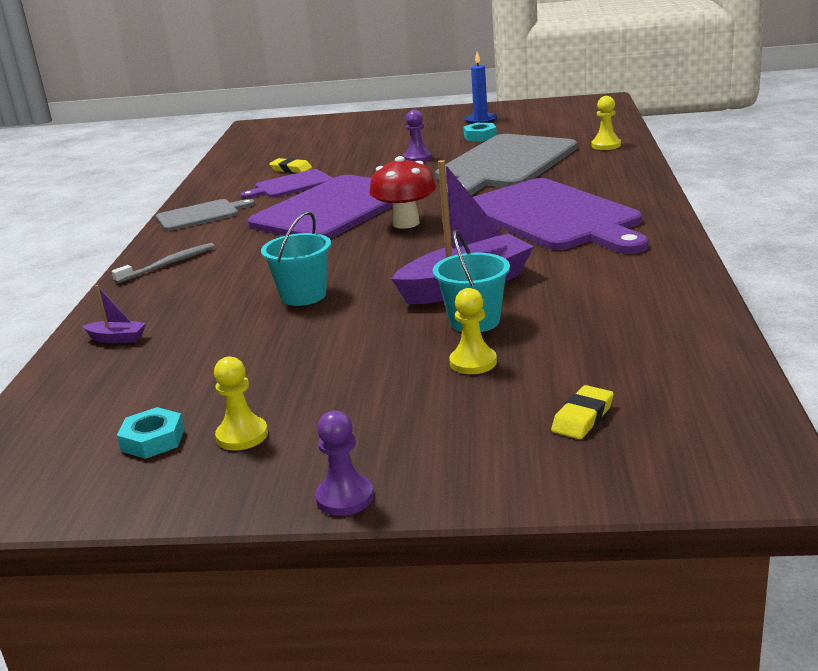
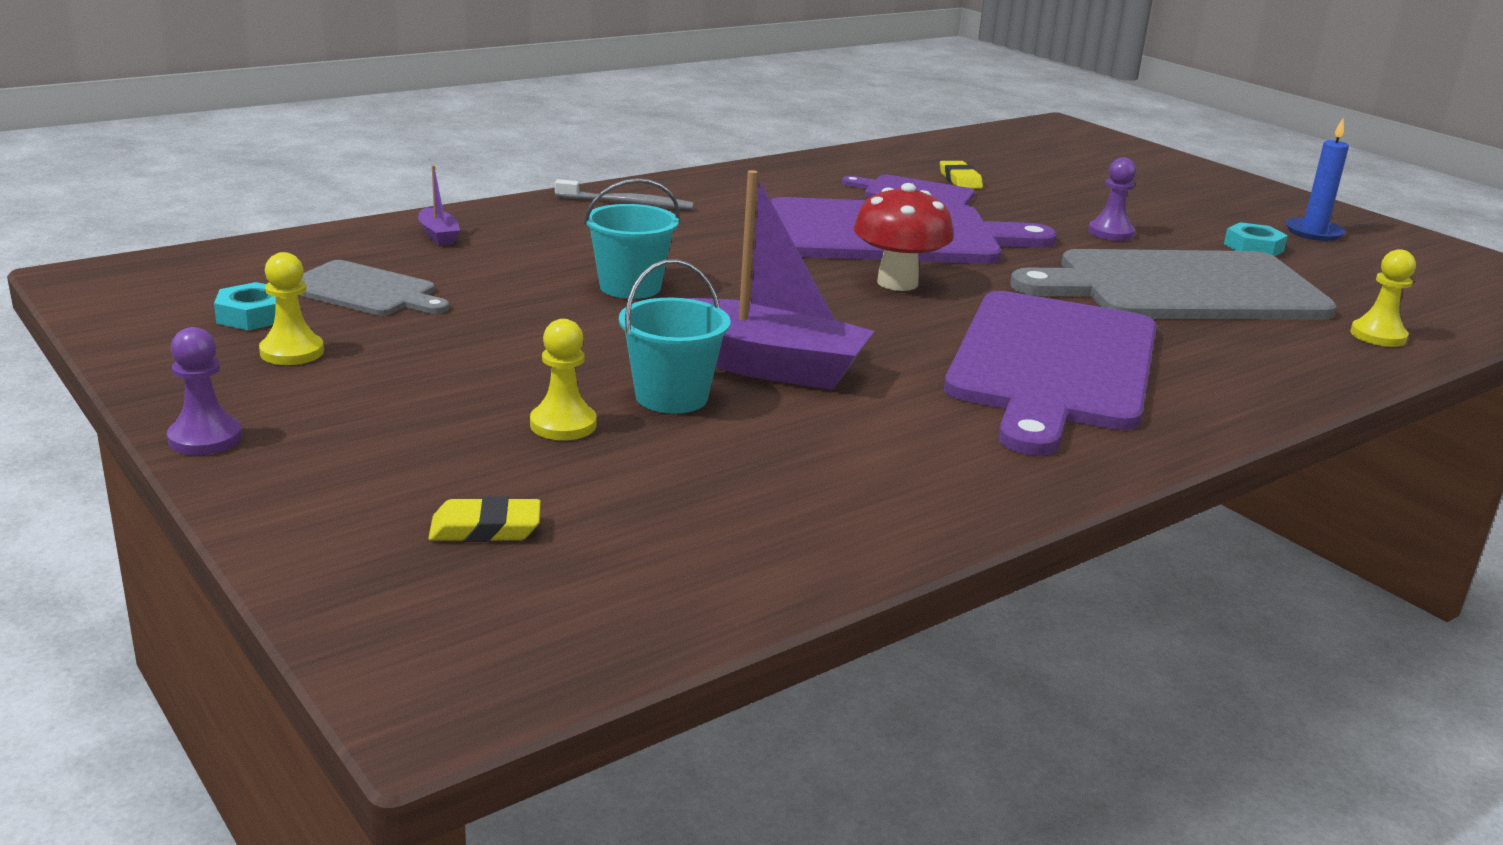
camera: 45 degrees right, 0 degrees up
grey cutting board [156,199,255,231] -> grey cutting board moved to [299,260,449,316]

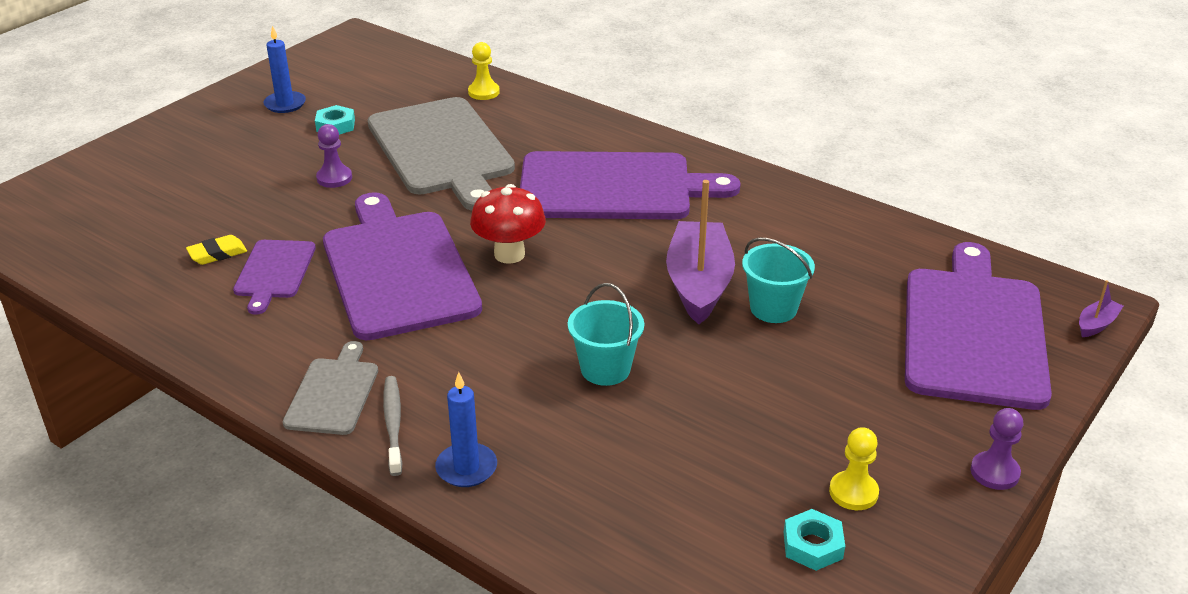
camera: 105 degrees left, 10 degrees up
grey cutting board [299,260,449,316] -> grey cutting board moved to [283,341,378,435]
purple boat [418,165,460,246] -> purple boat moved to [1079,280,1123,337]
yellow eraser [428,496,541,542] -> purple cutting board [905,242,1052,410]
yellow pawn [530,319,597,440] -> none
none -> blue candle [435,372,497,487]

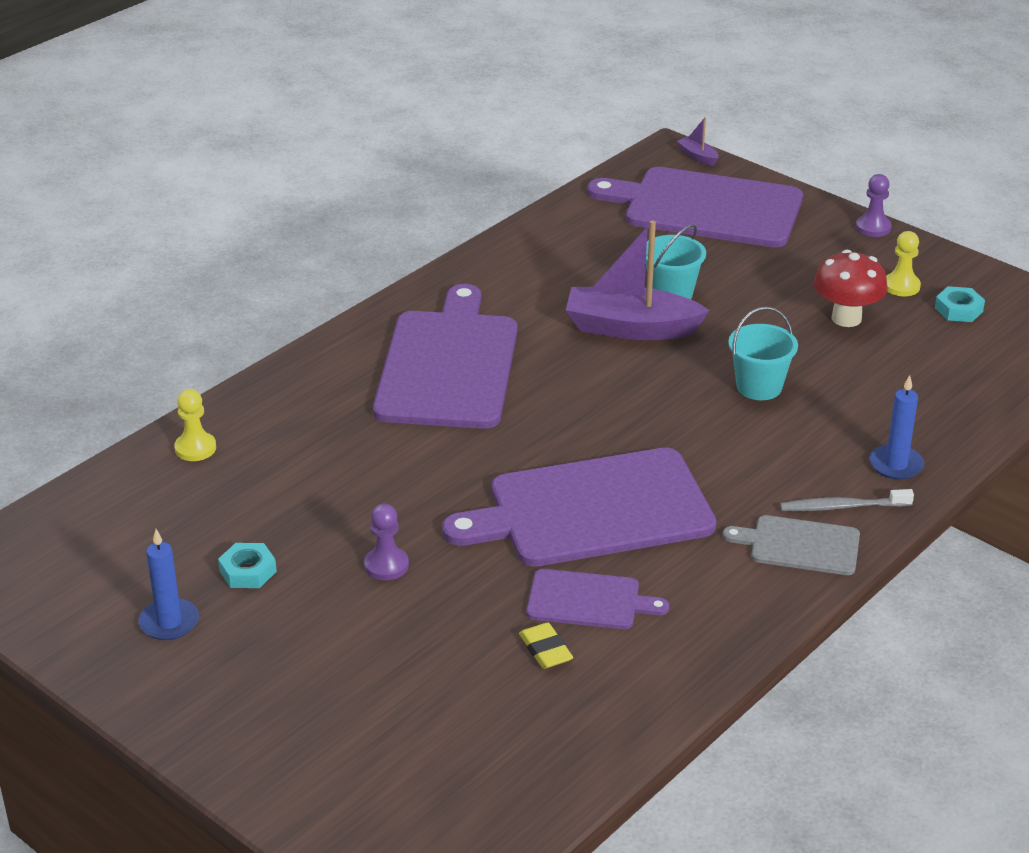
camera: 85 degrees left, 0 degrees up
grey cutting board [367,97,515,211] -> none
red mushroom [470,184,546,264] -> red mushroom moved to [814,250,888,327]

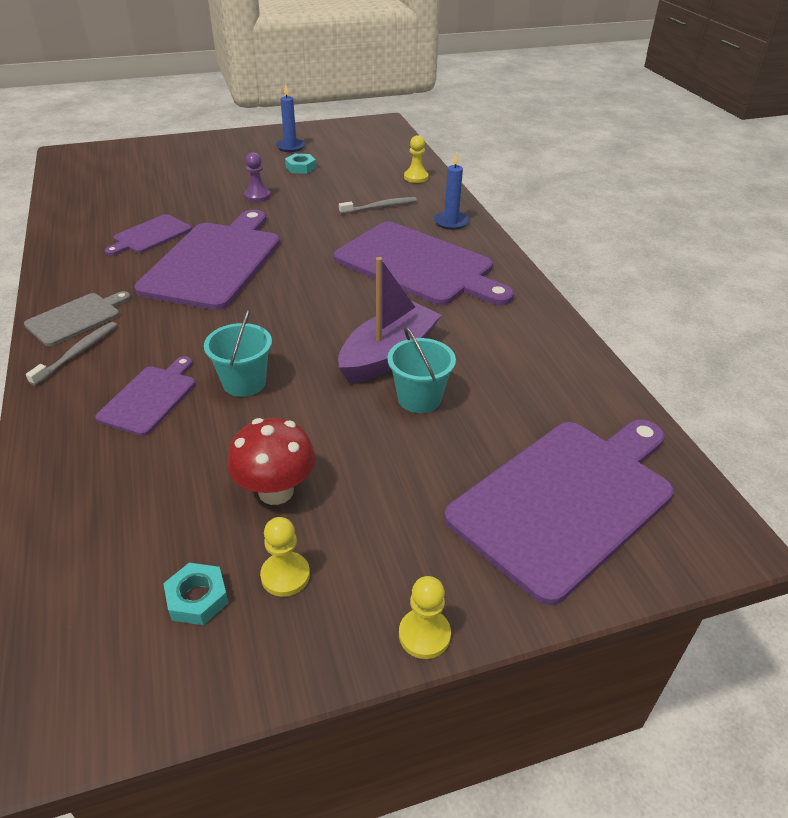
camera: 120 degrees right, 5 degrees up
yellow eraser [519,622,573,669] -> none
purple boat [677,117,719,166] -> none
purple pawn [856,174,891,237] -> yellow pawn [399,576,451,659]
blue candle [870,375,924,480] -> blue candle moved to [434,152,469,230]
none -> purple cutting board [95,356,196,436]
none -> grey toothbrush [339,197,417,214]

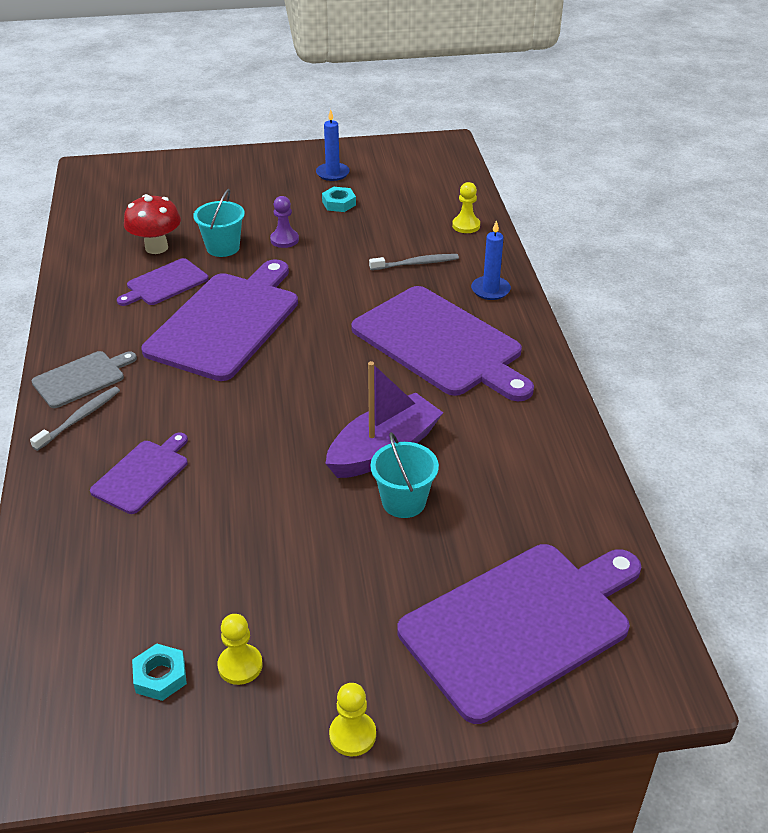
camera: 10 degrees right, 0 degrees up
turquoise bucket [204,309,272,397] -> turquoise bucket moved to [193,189,245,257]
red mushroom [227,418,316,505] -> red mushroom moved to [124,194,181,254]

